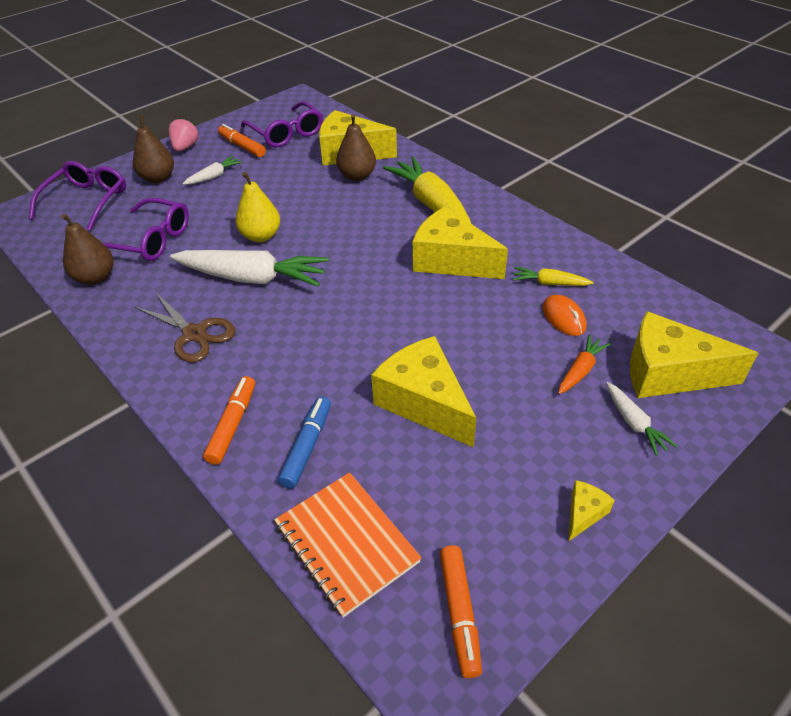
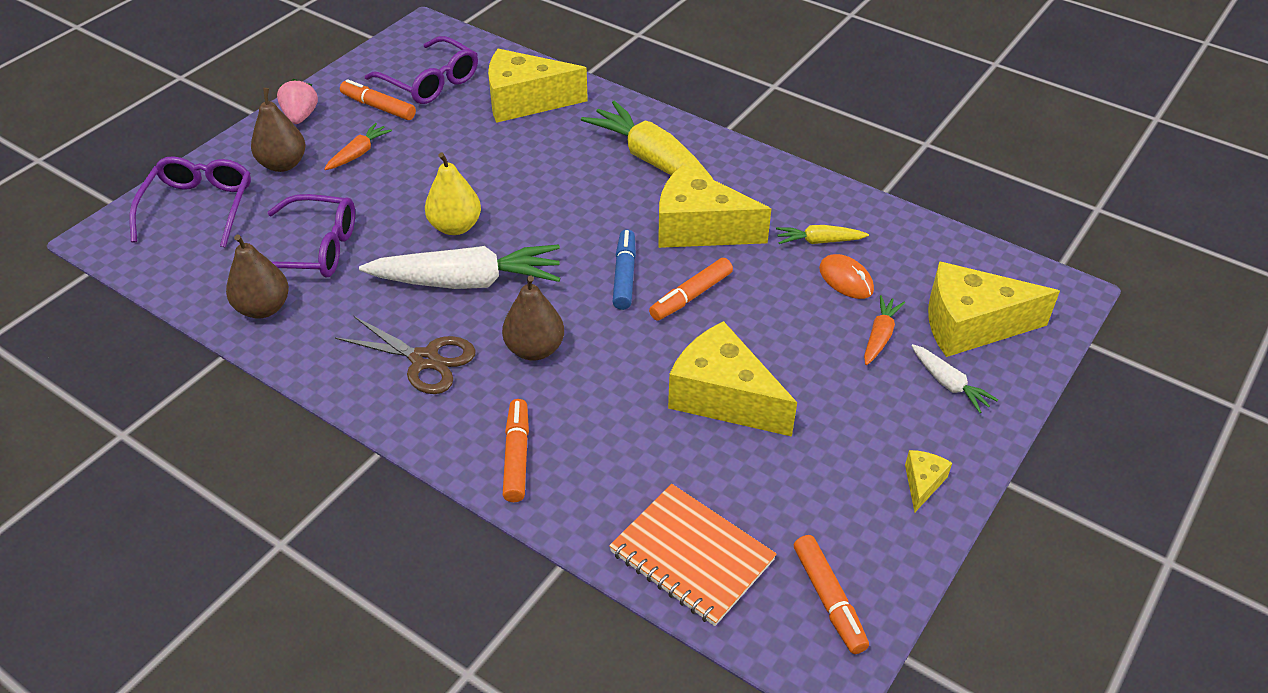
camera: 15 degrees left, 0 degrees up
white carrot [182,156,242,185] -> orange carrot [324,123,392,170]
blue marker [278,397,331,489] -> blue marker moved to [613,229,636,310]
brown pear [336,114,376,181] -> brown pear moved to [502,276,564,361]
none -> orange marker [649,258,733,320]

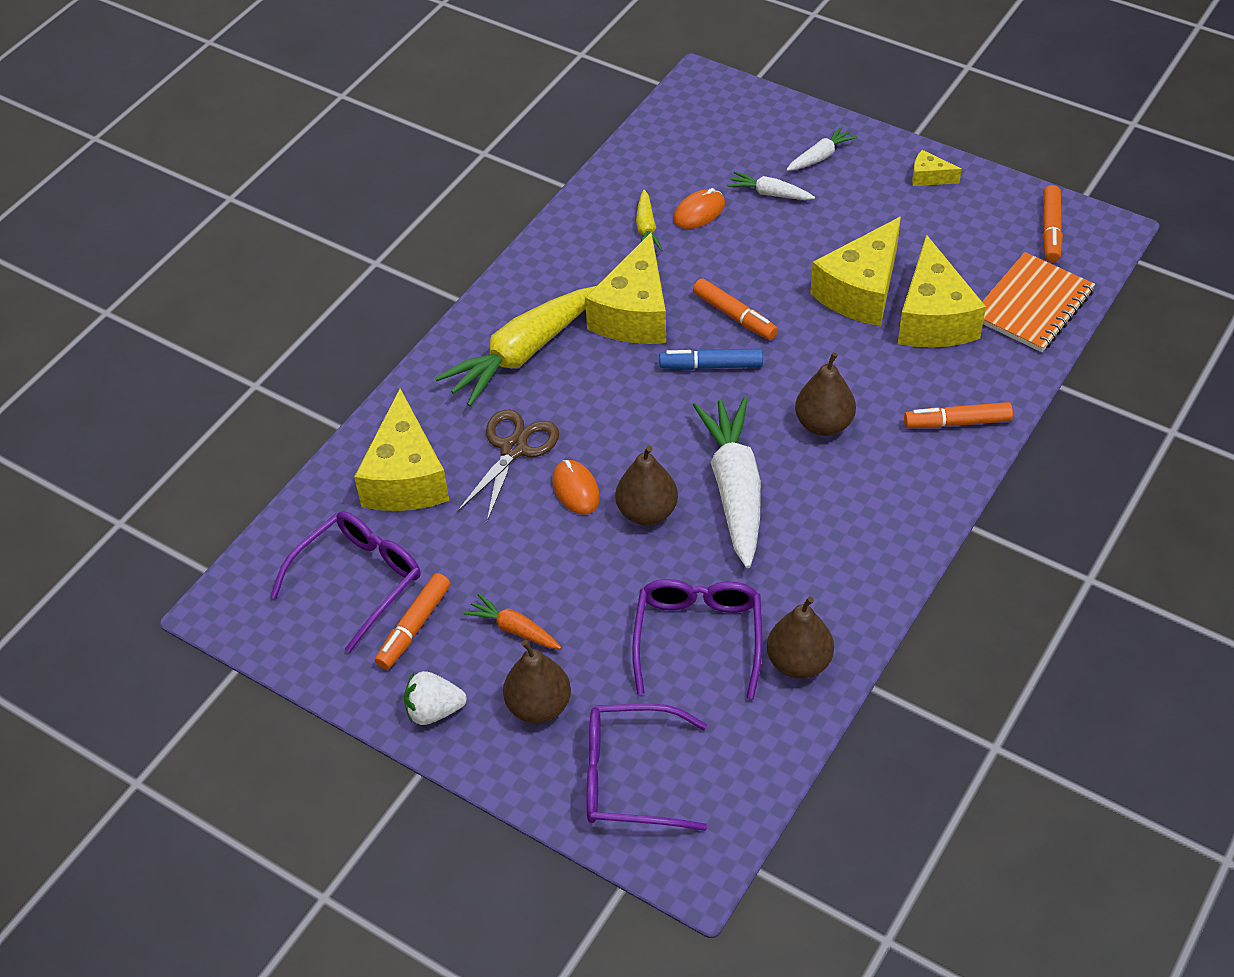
camera: 90 degrees left, 5 degrees up
pink strawberry [277,79,318,124] -> white strawberry [404,671,467,725]
brown scissors [335,316,476,394] -> brown scissors moved to [457,409,559,522]
yellow pear [425,153,481,235] -> brown pear [615,446,678,525]
orange marker [794,535,869,654] -> orange marker turned 120 degrees clockwise [1043,185,1063,263]
orange carrot [864,295,905,365] -> white carrot [728,171,815,200]
yellow cheese [928,261,1060,357] -> yellow cheese moved to [898,235,986,348]
none -> orange mouse [552,460,600,515]

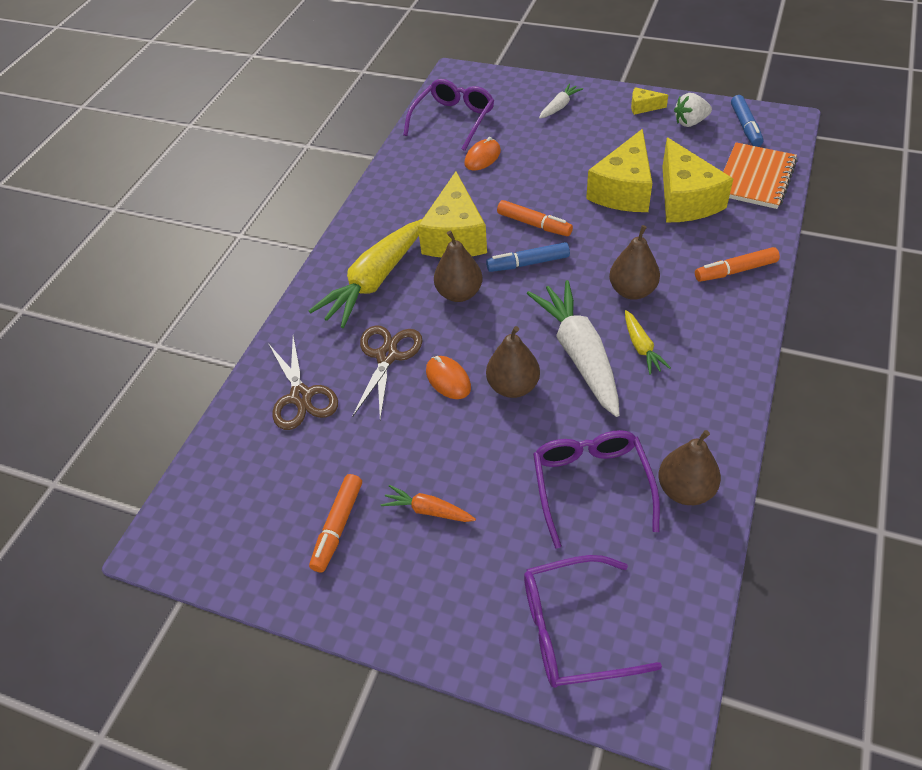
camera: 10 degrees left, 0 degrees up
purple glasses [270,511,420,653] -> purple glasses moved to [403,79,494,151]
yellow cheese [354,388,449,511] -> brown scissors [268,336,338,430]
white strawberry [404,671,467,725] -> white strawberry moved to [674,93,712,127]
brown pear [503,640,571,723] -> brown pear moved to [434,231,482,302]
yellow carrot [636,190,663,251] -> yellow carrot moved to [625,310,671,375]
white carrot [728,171,815,200] -> none
orange marker [1043,185,1063,263] -> blue marker [731,95,764,147]

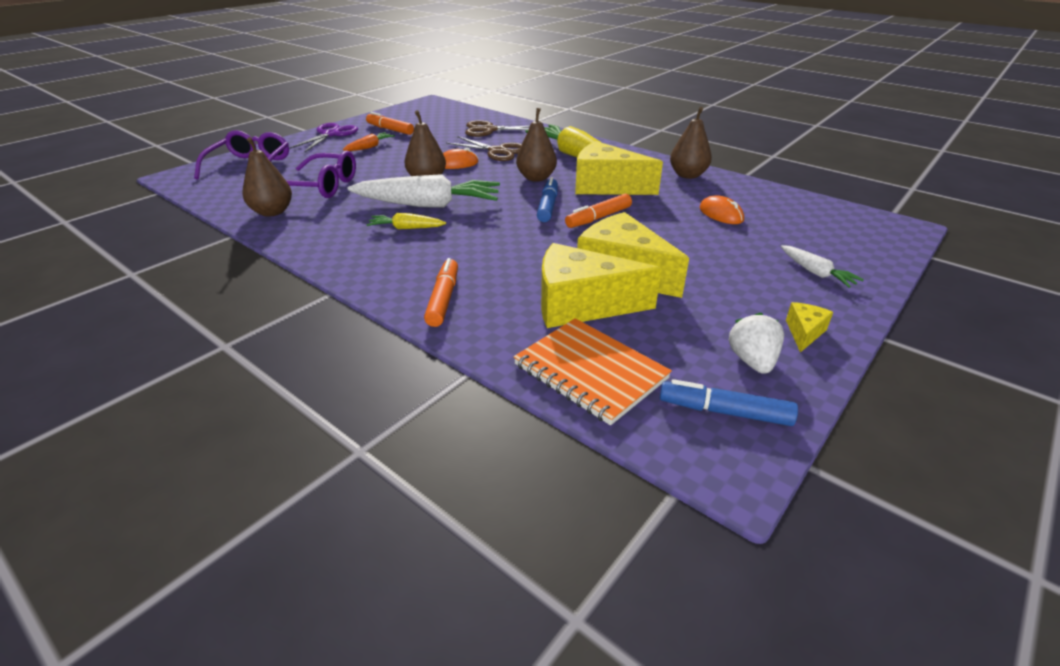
camera: 105 degrees right, 15 degrees down
purple glasses [403,79,494,151] -> none
brown pear [609,225,660,300] -> brown pear moved to [670,107,712,179]
none -> purple scissors [289,123,358,152]

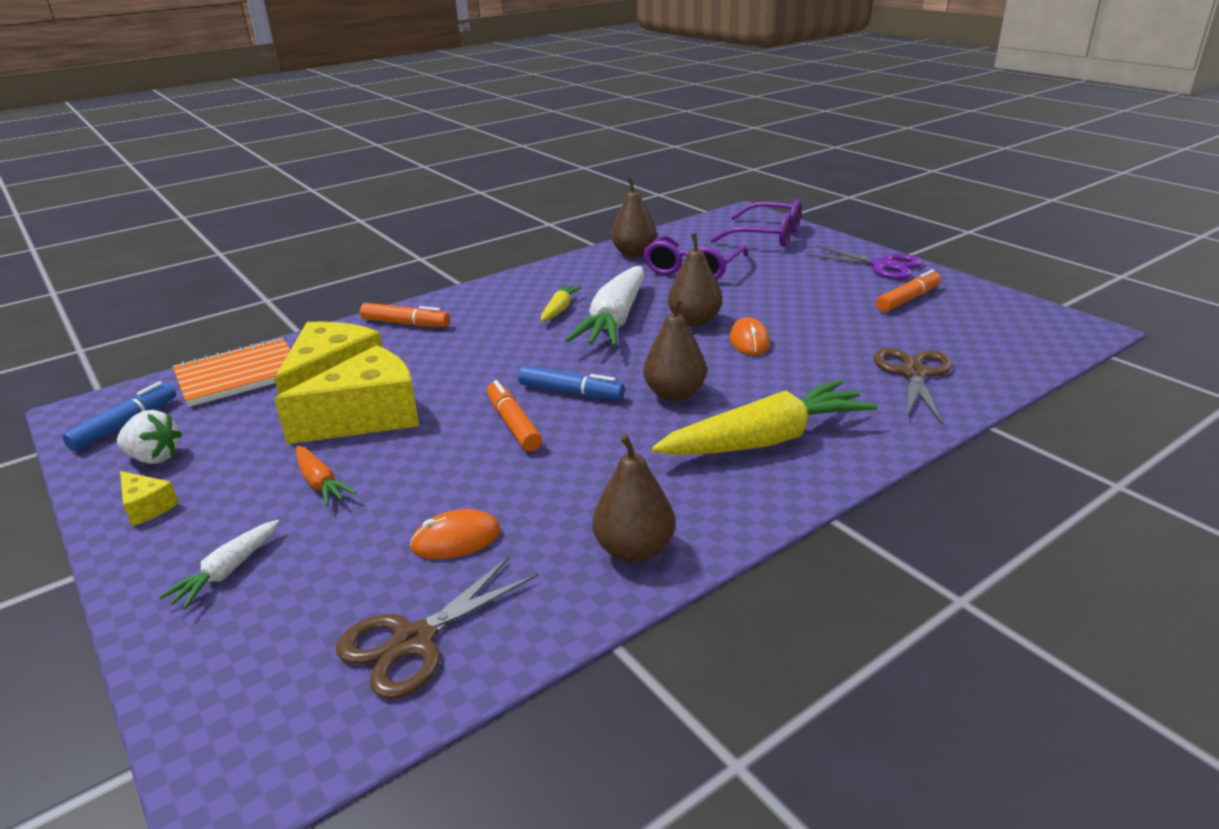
camera: 105 degrees right, 5 degrees down
orange carrot [343,132,395,151] -> orange carrot moved to [296,446,357,506]
brown scissors [446,136,522,161] -> brown scissors moved to [336,556,538,699]
yellow cheese [575,141,663,195] -> none
white carrot [781,245,864,288] -> white carrot turned 45 degrees counterclockwise [159,520,279,609]

